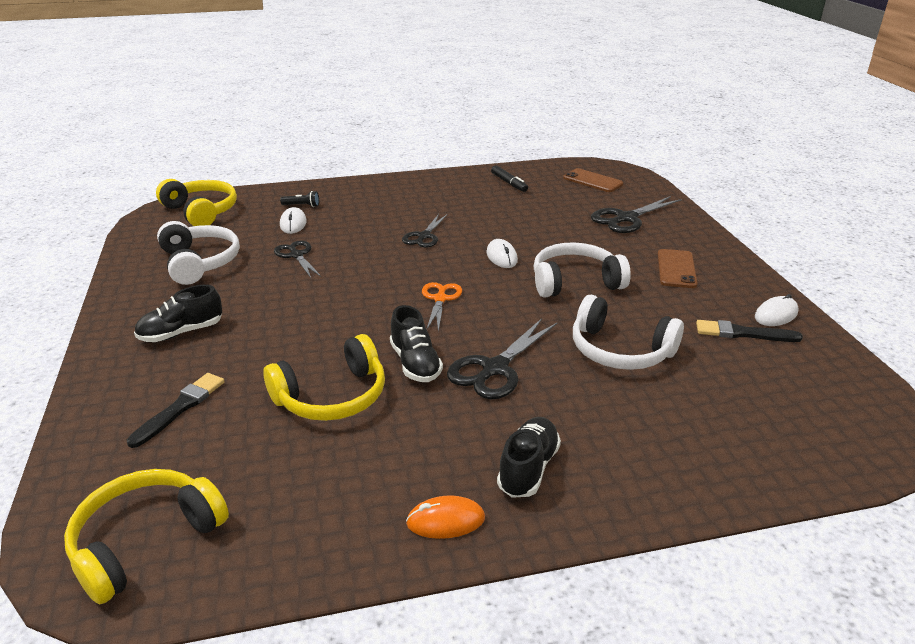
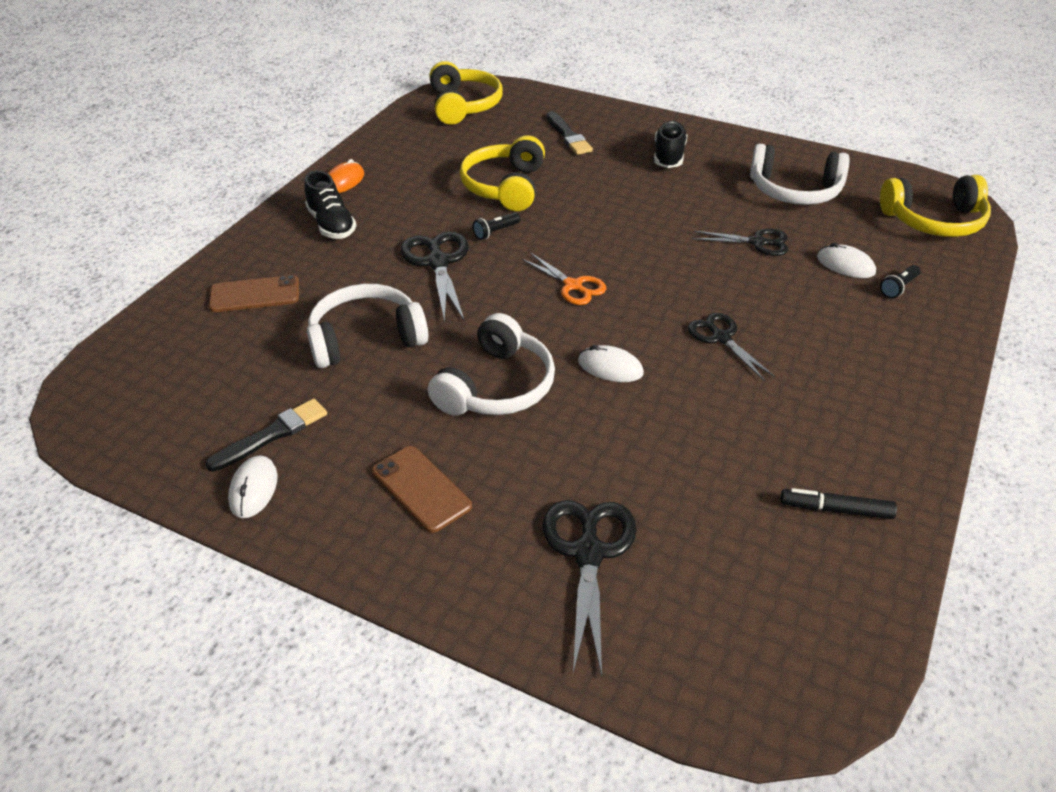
camera: 130 degrees right, 10 degrees up
black shoe [390,305,443,382] -> black flashlight [473,212,520,240]
brown phone [563,168,623,192] -> brown phone moved to [209,275,299,312]

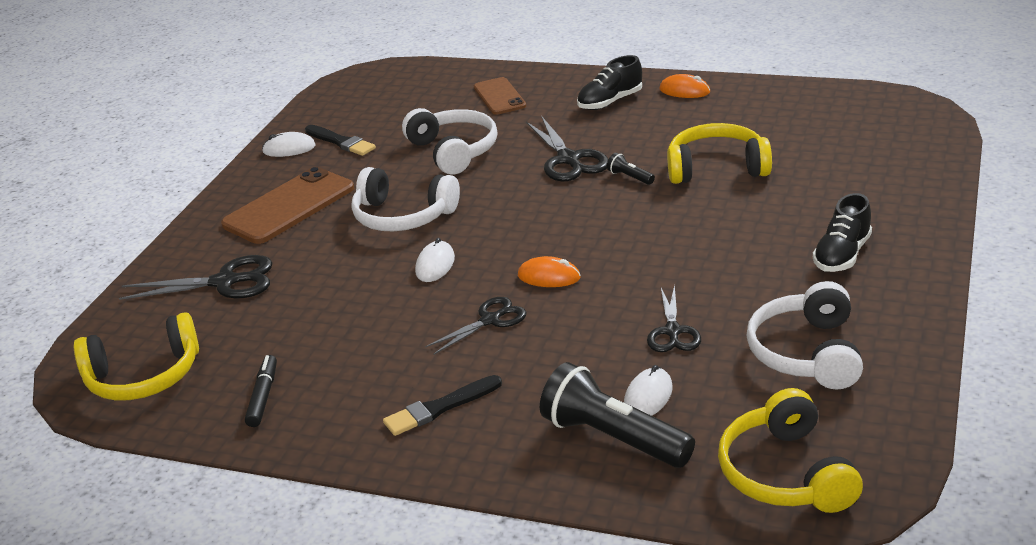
camera: 85 degrees right, 10 degrees down
brown phone [372,446,472,533] -> brown phone [221,167,354,244], size x1.62
black scissors [401,232,469,323] -> black scissors turned 90 degrees clockwise [526,117,608,182]
yellow headphones [429,61,503,125] -> yellow headphones moved to [74,312,199,400]
orange scissors [521,252,606,305] -> none
black brush [546,111,593,155] -> black brush moved to [383,375,502,436]
black shoe [654,121,688,168] -> black shoe turned 120 degrees clockwise [813,193,872,272]
black flashlight [880,265,920,298] -> black flashlight [540,362,695,468], size x2.33
none -> orange mouse [518,256,581,287]

